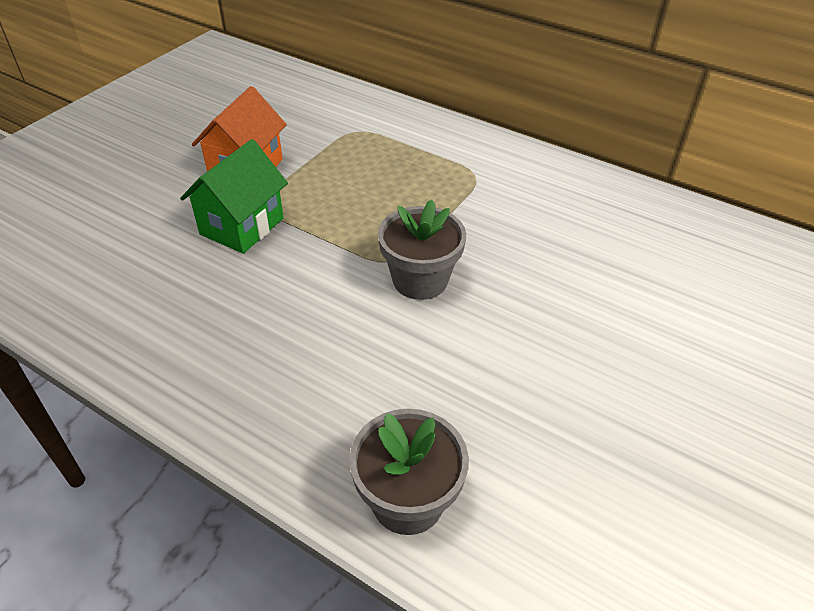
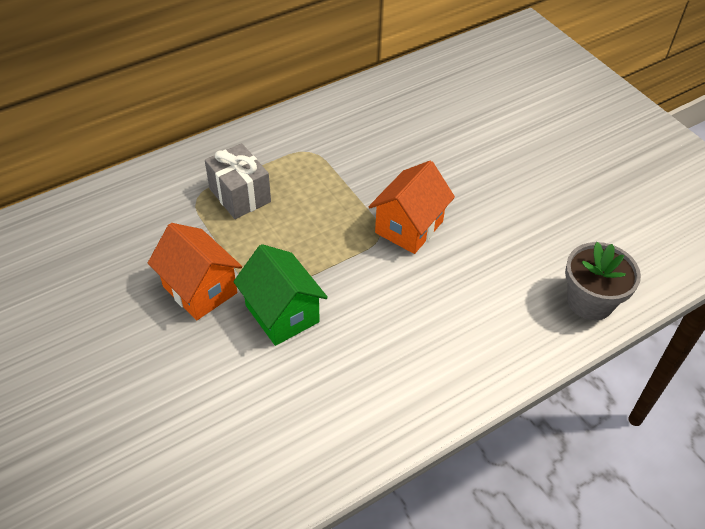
camera: 65 degrees left, 5 degrees up
grey flower pot [378,200,466,300] -> orange house [369,160,455,254]
none -> grey gift [205,143,271,219]

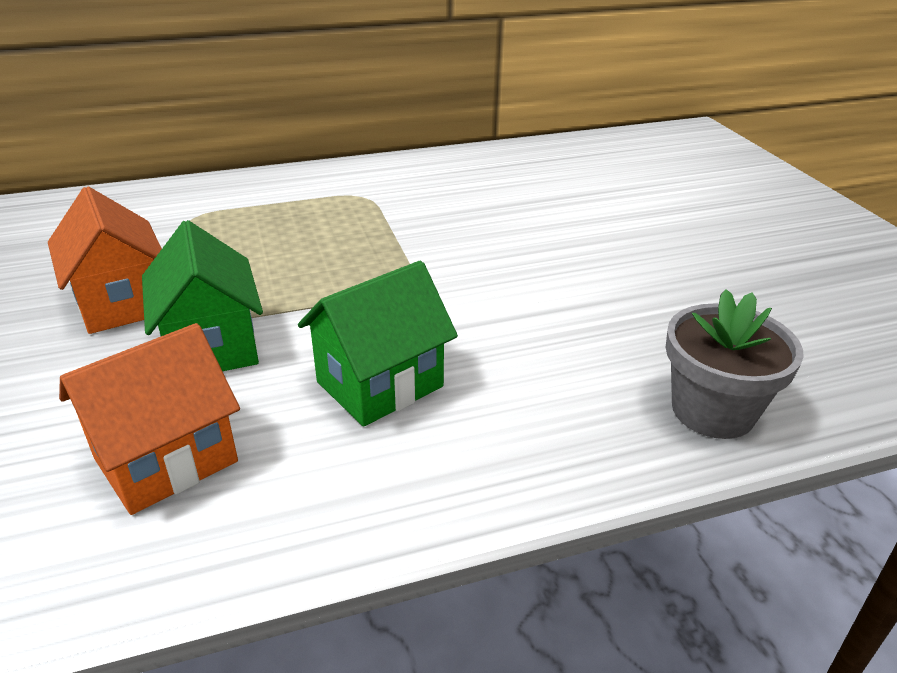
camera: 15 degrees right, 15 degrees down
grey gift [205,143,271,219] -> none
orange house [369,160,455,254] -> orange house moved to [59,323,240,515]
none -> green house [298,261,458,427]

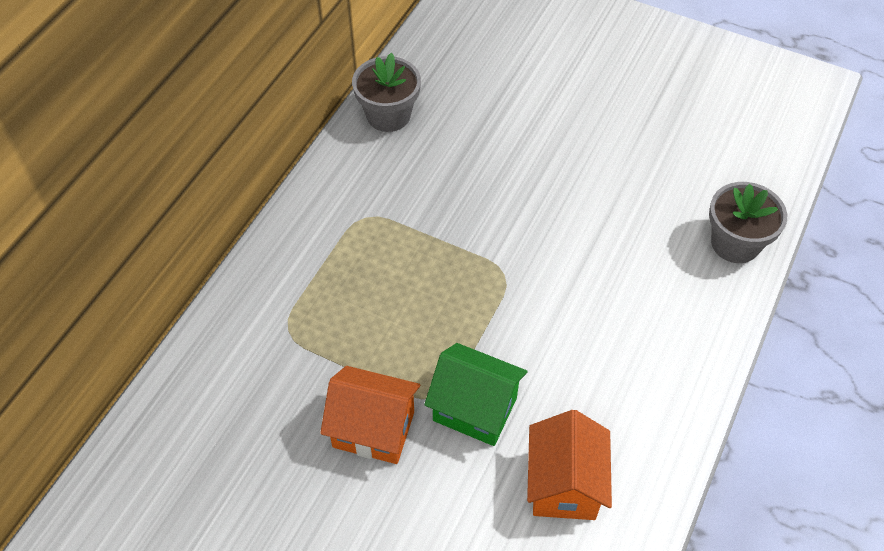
camera: 45 degrees left, 20 degrees up
green house [298,261,458,427] -> none
none -> grey flower pot [352,53,421,132]

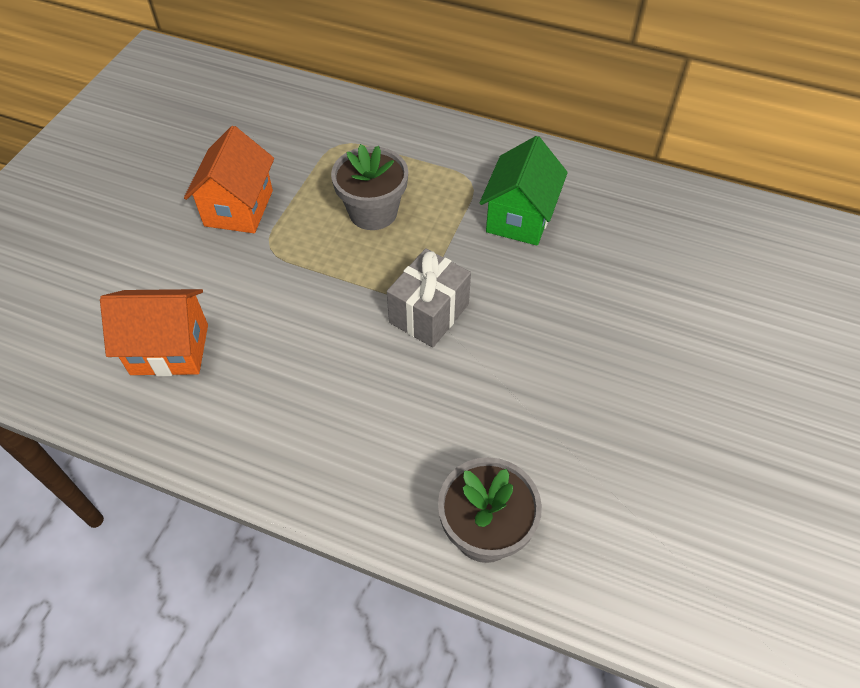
camera: 85 degrees right, 0 degrees up
grey flower pot [352,53,421,132] -> grey flower pot moved to [331,144,408,230]
green house [424,343,527,446] -> green house moved to [480,136,568,246]
none -> grey gift [387,248,471,347]

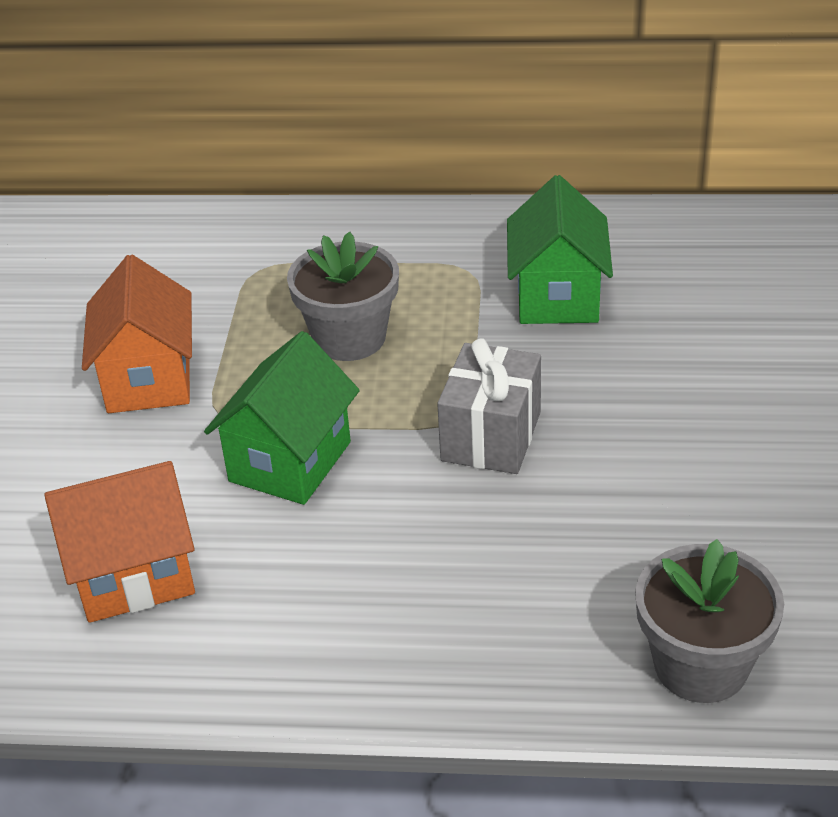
camera: 15 degrees left, 15 degrees down
none -> green house [204,331,360,505]

